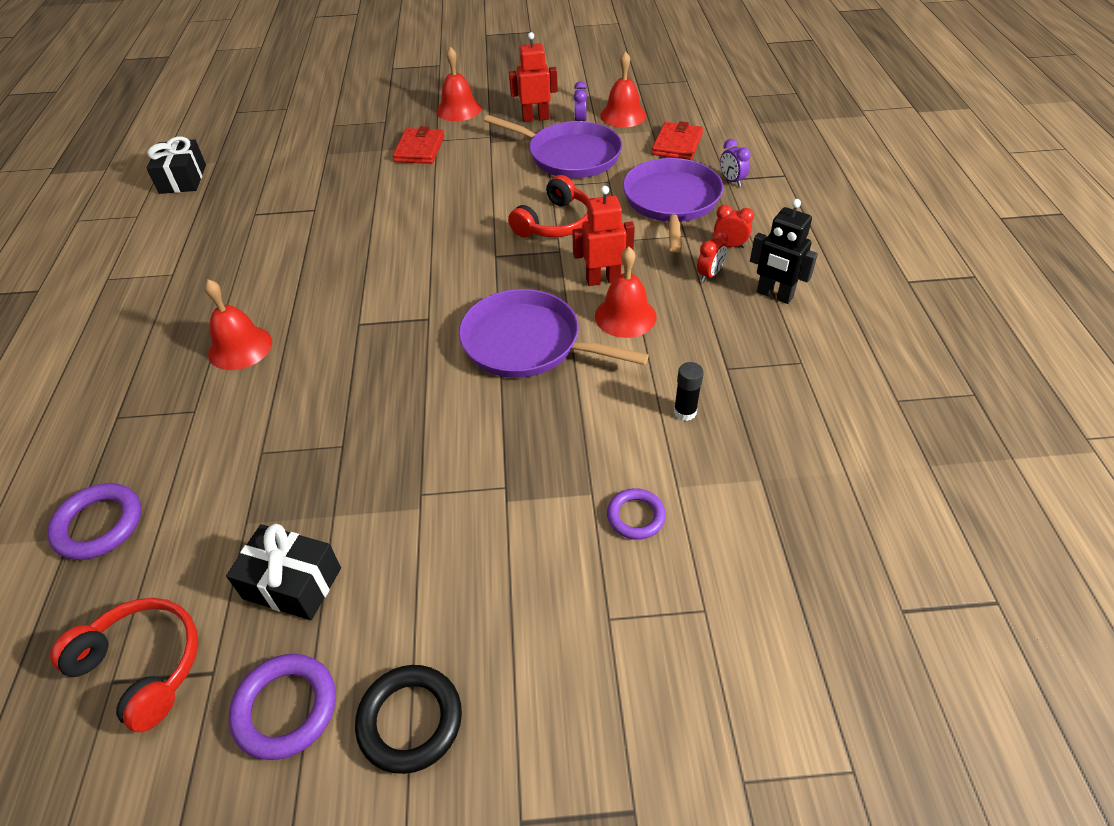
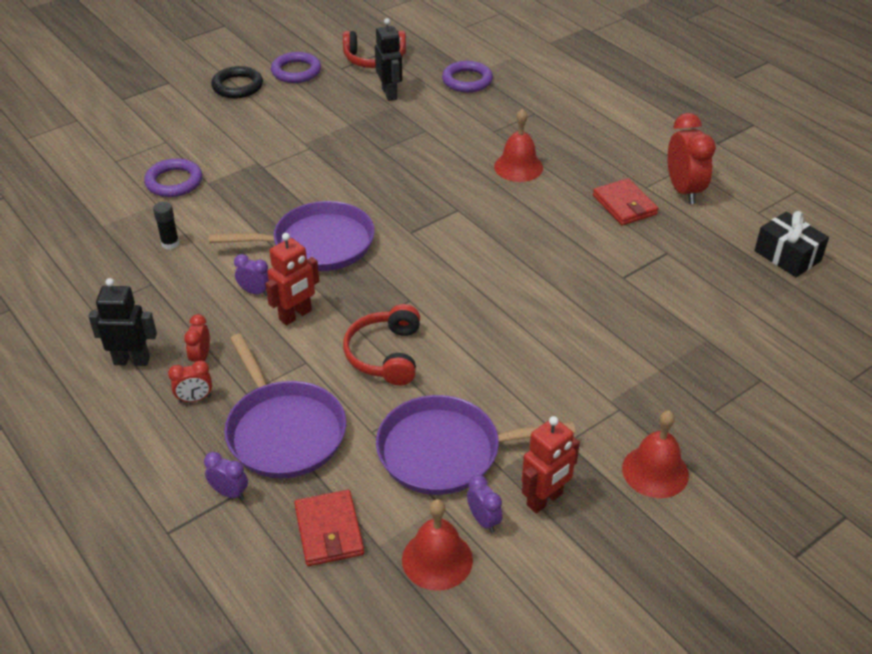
camera: 145 degrees right, 5 degrees down
black gift [226,524,341,620] -> none
red wallet [393,126,444,164] -> red wallet moved to [593,178,659,225]
red bell [595,247,657,338] -> purple clock [234,254,269,296]
purple ring [607,488,666,540] -> purple ring [144,158,202,197], size x1.51
none -> black robot [375,18,402,101]
none -> red clock [667,113,716,204]

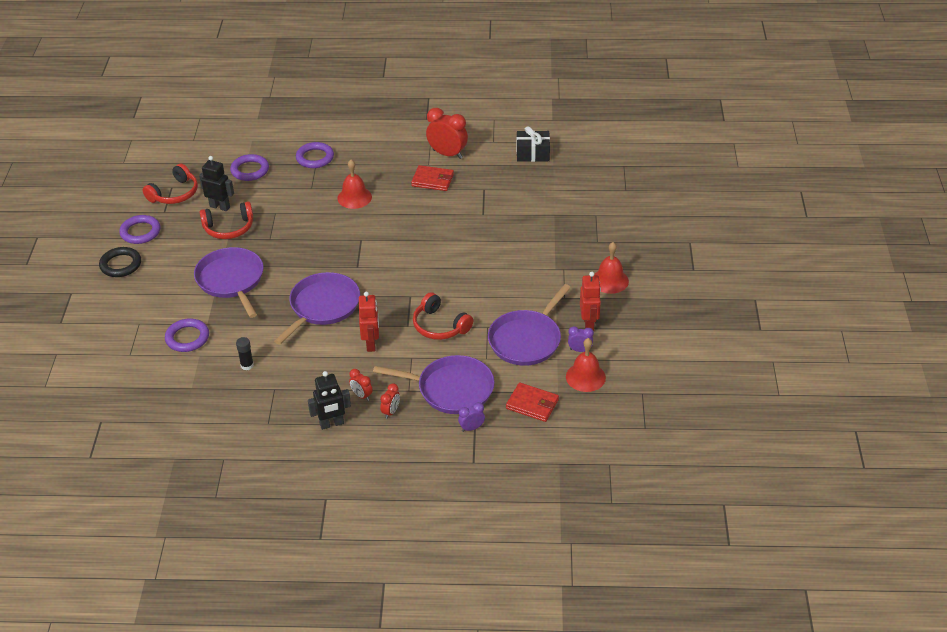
camera: 50 degrees left, 0 degrees up
black robot [88,278,157,366] -> black robot turned 150 degrees counterclockwise [308,371,351,430]
purple clock [234,254,269,296] -> none
none -> purple pan [194,247,263,318]
none -> red headphones [200,202,253,239]
none -> purple ring [296,142,334,168]

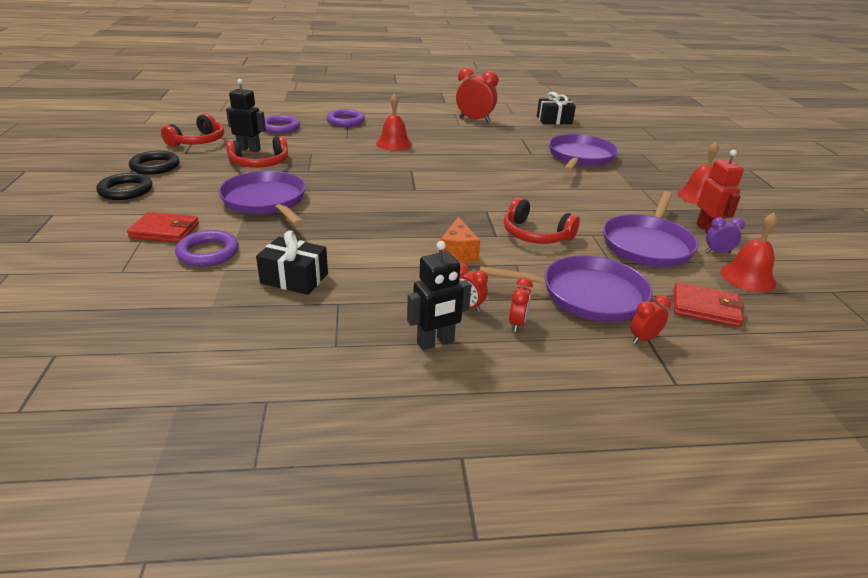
camera: 10 degrees left, 10 degrees down
purple ring [119,215,161,244] -> black ring [129,151,180,175]
black glue stick [236,337,254,370] -> black gift [256,230,328,295]
purple pan [274,272,360,345] -> purple pan moved to [549,134,618,172]
red robot [359,291,379,352] -> orange cheese [440,216,480,263]
red wallet [411,165,454,191] -> red wallet moved to [127,212,199,242]
purple clock [458,402,485,432] -> red clock [630,295,671,344]

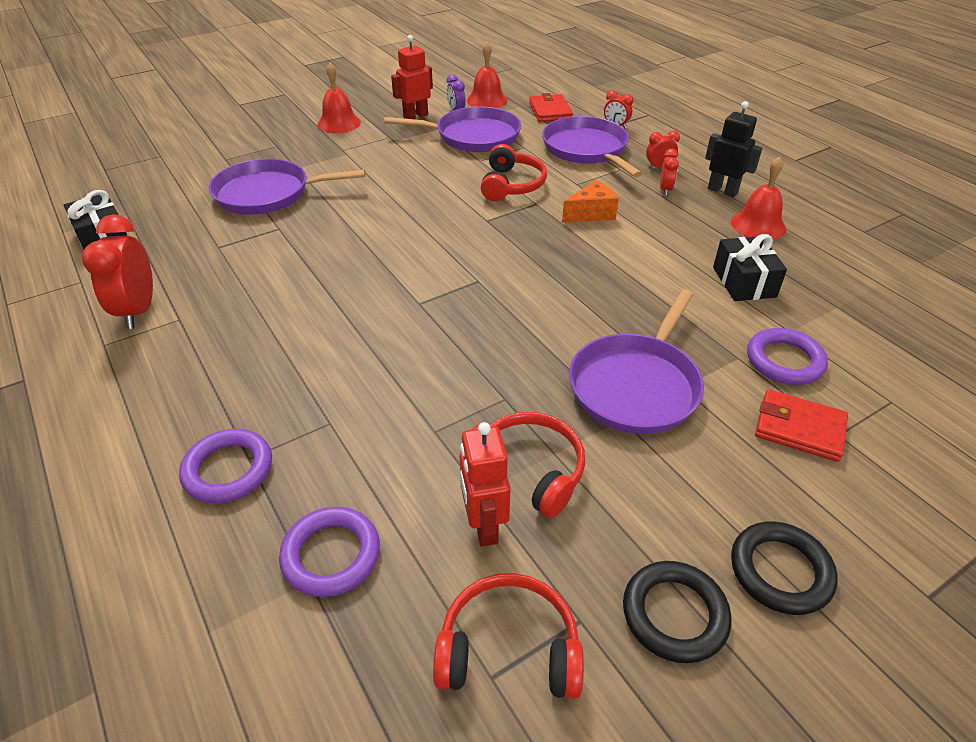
camera: 115 degrees left, 10 degrees up
red wallet [127,212,199,242] -> red wallet turned 45 degrees counterclockwise [755,389,848,462]
black robot [226,79,266,152] -> red robot [460,422,511,547]
red bell [376,93,412,151] -> red bell moved to [731,157,786,240]

